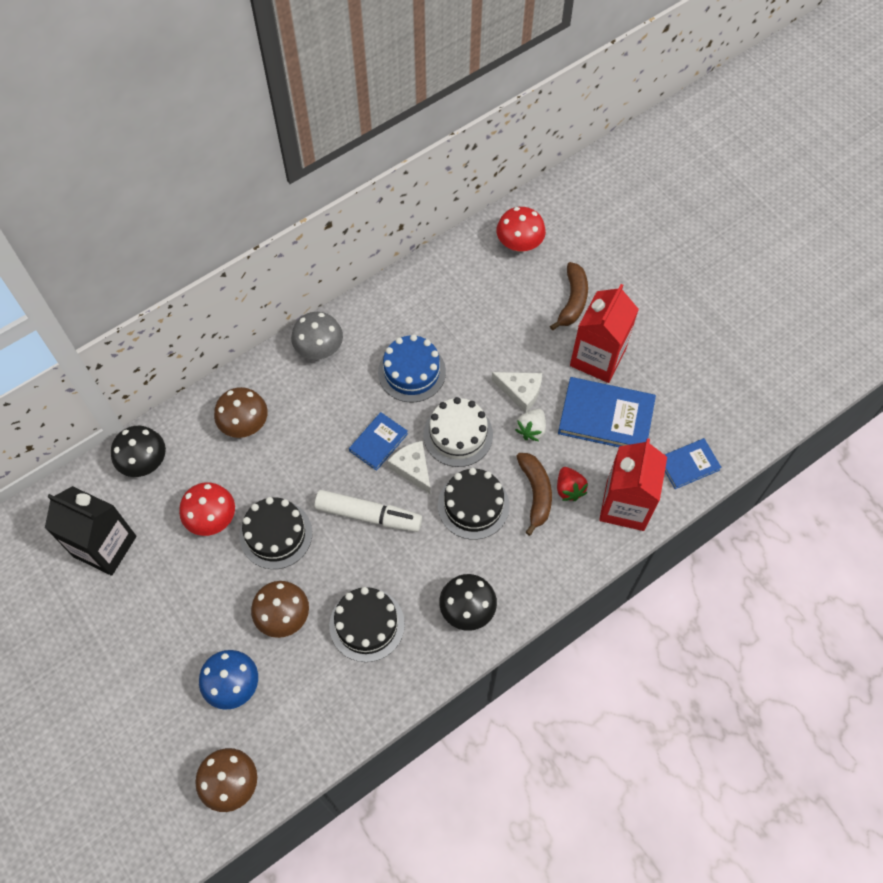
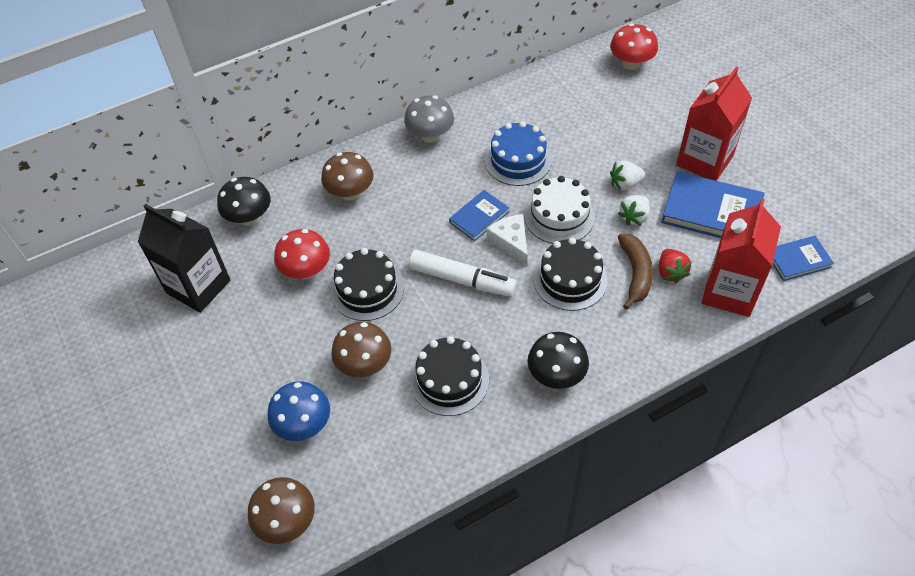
camera: 10 degrees right, 10 degrees down
white cheese [492,372,542,413] -> white strawberry [610,160,645,191]
brown banana [550,262,588,330] -> none

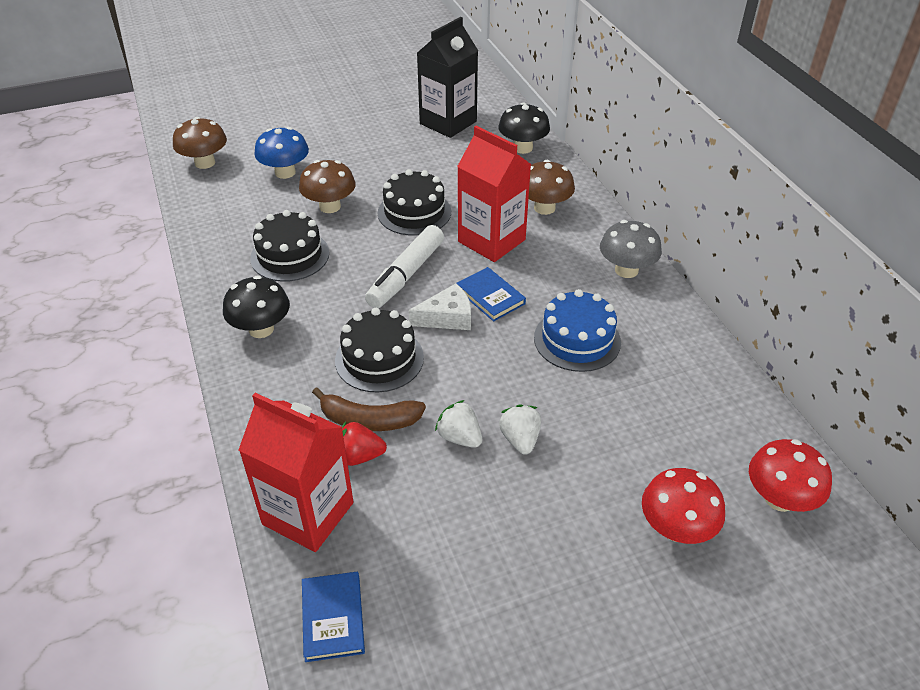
camera: 95 degrees right, 10 degrees down
red mushroom [274,229,330,280] -> red mushroom moved to [642,468,725,544]
white cake [524,176,595,244] -> none
blue book [661,171,765,238] -> none
red carton [676,67,752,181] -> red carton moved to [457,126,531,262]

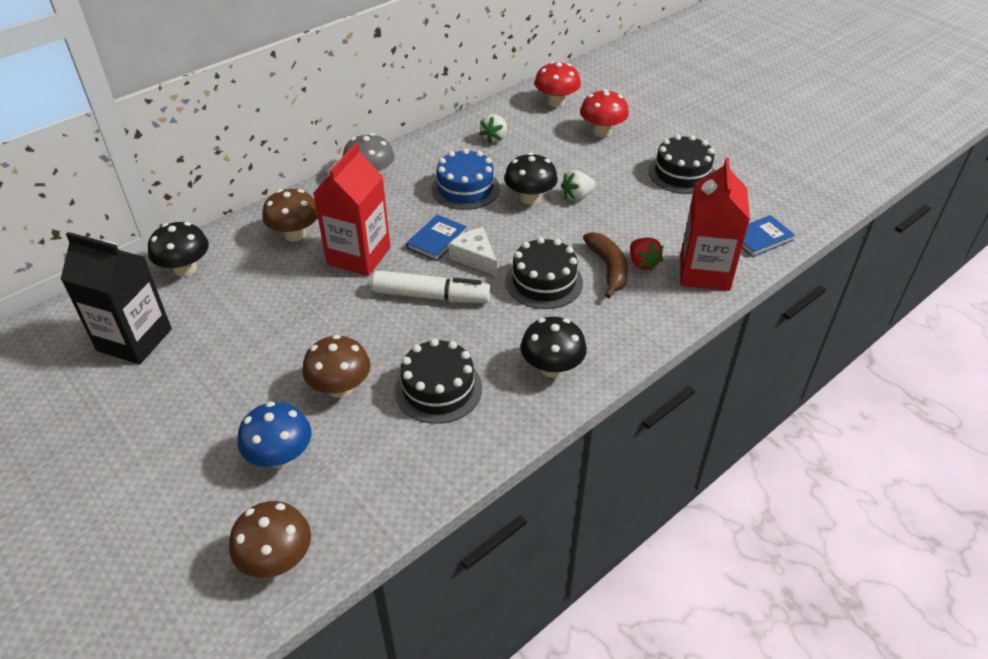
camera: 110 degrees left, 0 degrees up
black cake [378,169,451,236] -> black cake moved to [649,134,715,194]
white strawberry [435,400,482,448] -> white strawberry moved to [479,114,507,144]
none -> black mushroom [504,153,558,205]

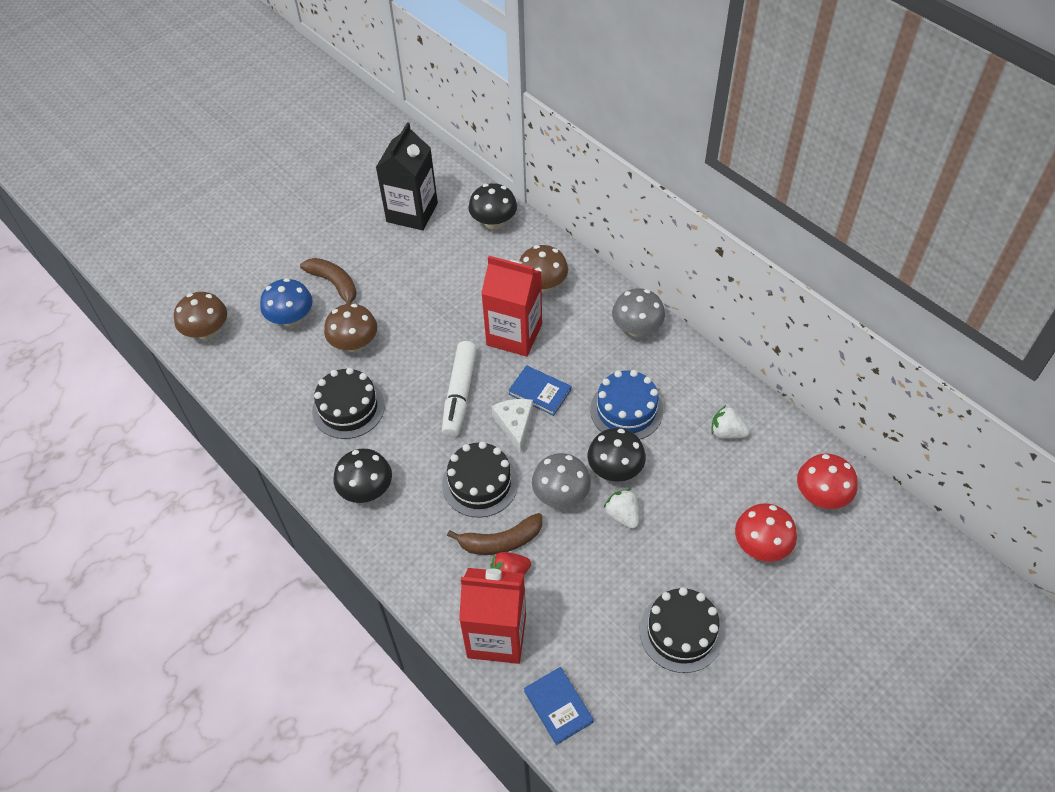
camera: 90 degrees right, 10 degrees up
white cheese [449,227,497,276] -> white cheese turned 60 degrees counterclockwise [491,399,533,454]
none -> brown banana [300,258,357,304]
none -> grey mushroom [532,453,591,508]

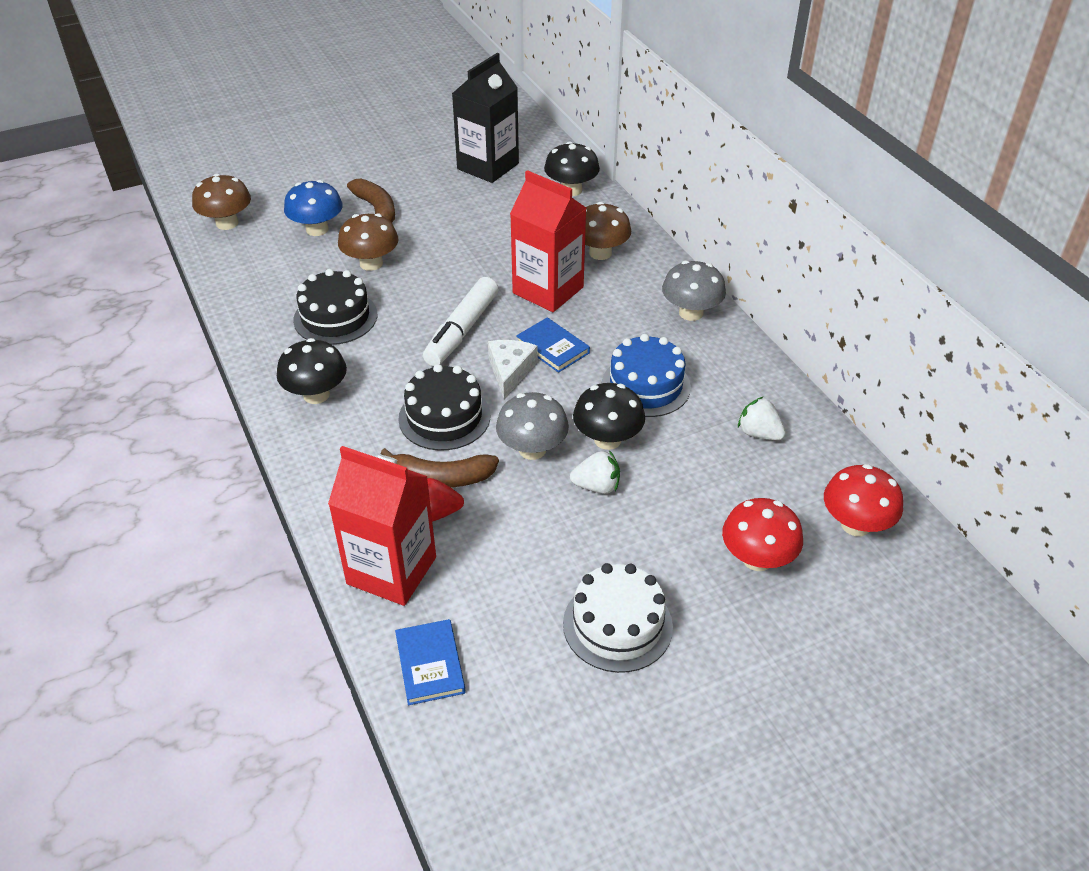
camera: 15 degrees right, 10 degrees down
white strawberry [604,489,639,529] -> white strawberry turned 105 degrees clockwise [570,450,620,494]
black cake [640,587,724,673] -> white cake [563,563,673,673]

